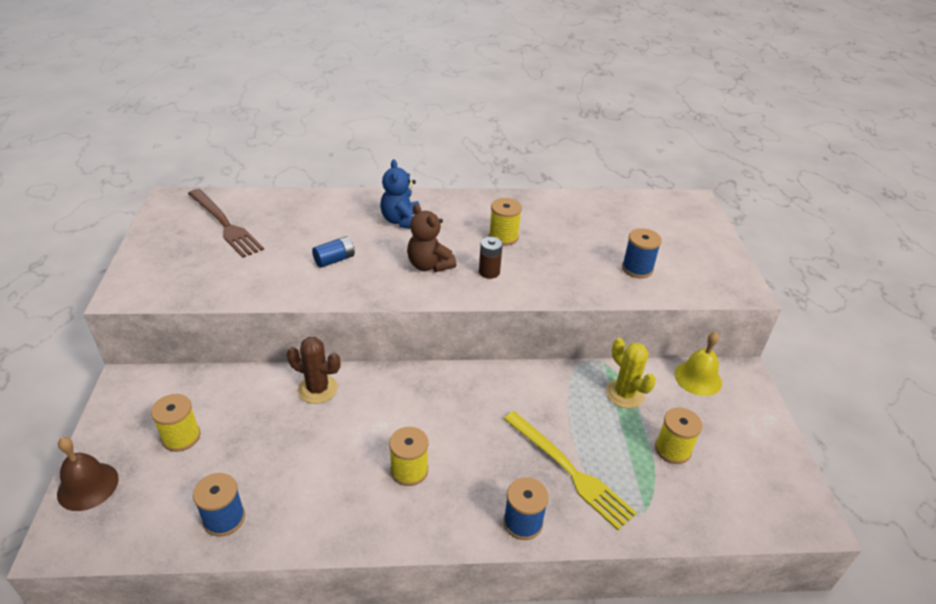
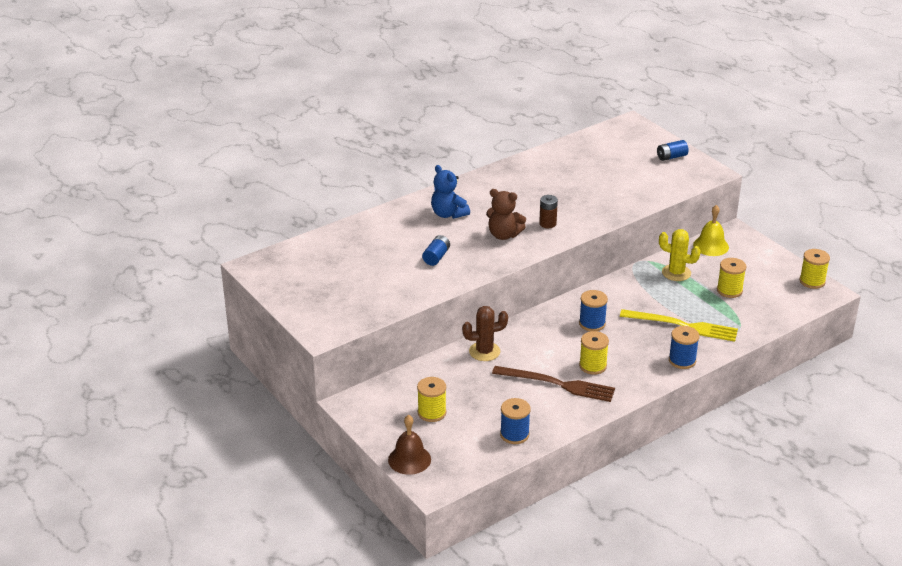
camera: 30 degrees left, 5 degrees down
brown fork [188,189,264,258] -> brown fork moved to [492,366,615,402]
yellow spool [489,198,522,246] -> yellow spool moved to [799,249,830,289]
blue spool [622,228,662,278] -> blue spool moved to [579,290,608,331]
none -> blue battery [657,140,689,161]

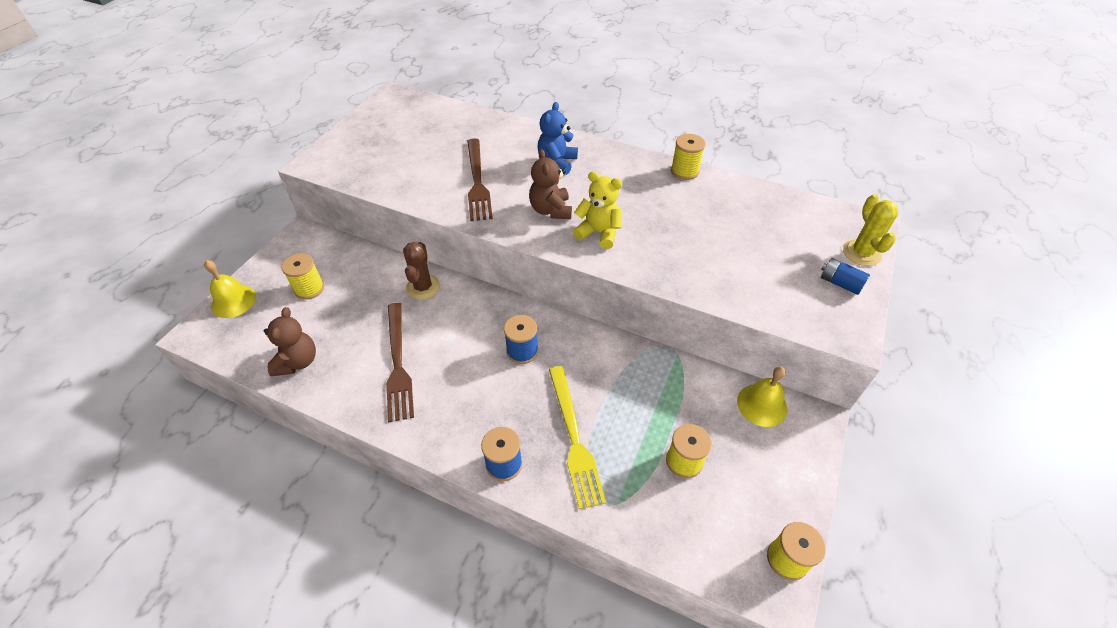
camera: 60 degrees right, 15 degrees up
brown bell [388,415,431,475] -> yellow bell [204,260,256,318]
blue battery [422,235,450,266] -> brown fork [467,138,493,221]
brown cactus [462,306,508,361] -> brown cactus turned 45 degrees clockwise [403,242,440,300]
blue spool [500,398,531,444] -> brown teddy bear [264,307,316,376]
brown battery [539,195,558,228] -> yellow teddy bear [573,171,622,249]
yellow spool [579,331,609,375] -> yellow spool moved to [671,134,706,180]
yellow cactus [659,229,701,281] -> yellow cactus moved to [843,194,898,266]

